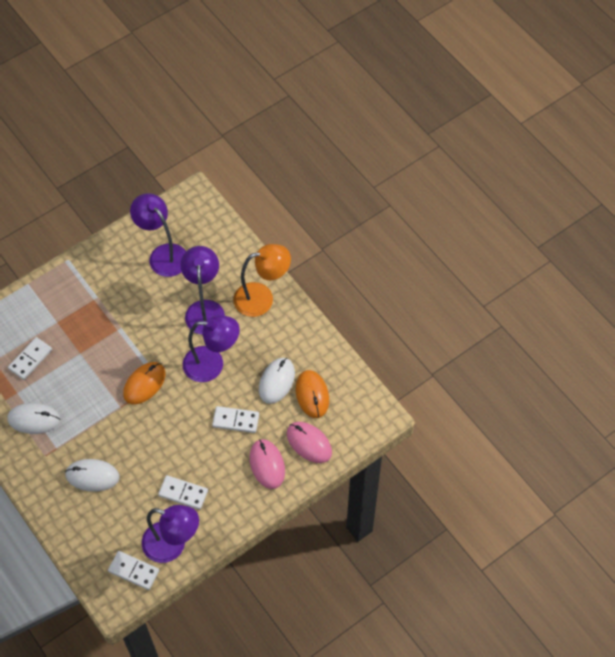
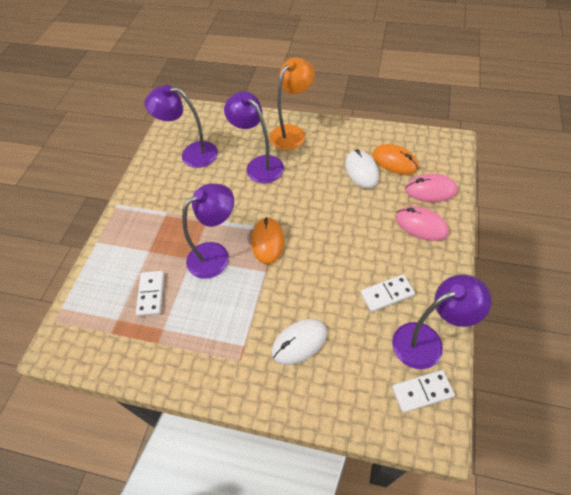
camera: 35 degrees left, 5 degrees down
white mouse [7,403,61,434] -> none
purple lamp [183,315,240,382] -> purple lamp moved to [182,184,234,279]
white domino [212,406,259,433] -> none

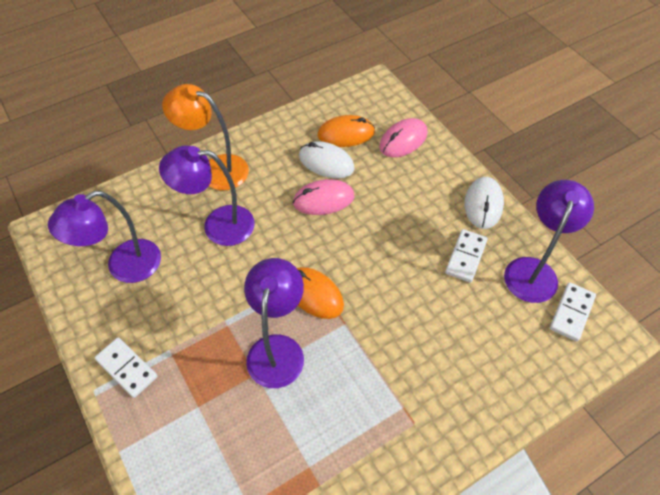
camera: 50 degrees left, 0 degrees up
white domino [136,271,164,316] -> white domino moved to [95,337,157,398]
orange lamp [269,58,315,150] -> orange lamp turned 60 degrees counterclockwise [162,84,249,190]
white mouse [272,319,327,365] -> white mouse moved to [465,177,504,229]
pink mouse [396,206,449,241] -> pink mouse moved to [293,179,354,215]

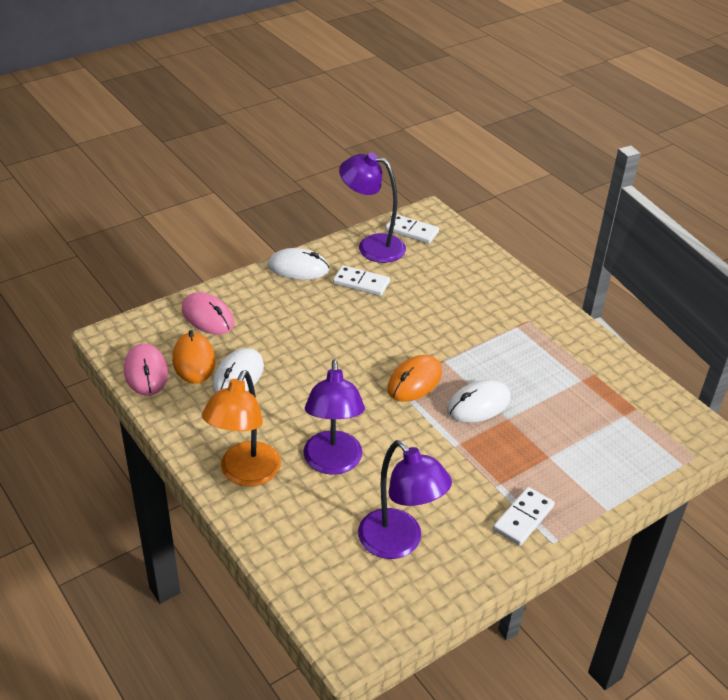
camera: 95 degrees left, 15 degrees down
purple lamp [244,258,304,388] -> white mouse [447,380,511,423]
pink mouse [293,179,354,215] -> pink mouse moved to [124,343,168,396]

